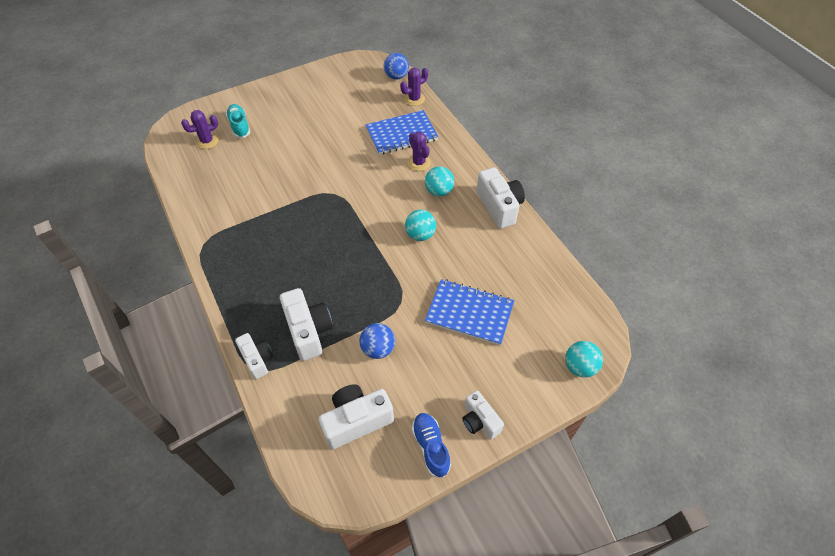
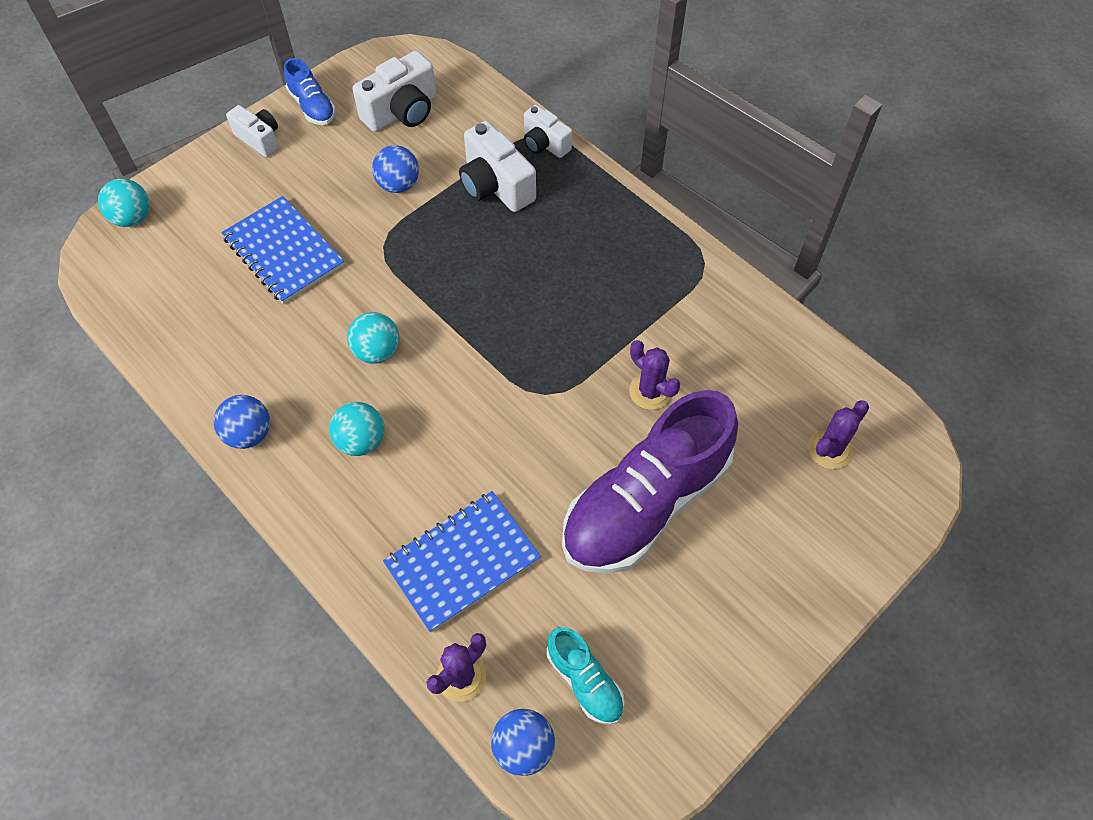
camera: 165 degrees right, 5 degrees up
turquoise shoe [226,104,250,138] -> turquoise shoe moved to [547,627,624,725]
purple cactus [407,132,431,171] -> purple cactus moved to [629,340,680,410]
blue notebook [425,279,514,345] -> blue notebook turned 45 degrees clockwise [221,196,344,304]
white camera [477,167,525,229] -> blue ball [213,395,270,449]
none -> purple shoe [562,390,738,574]

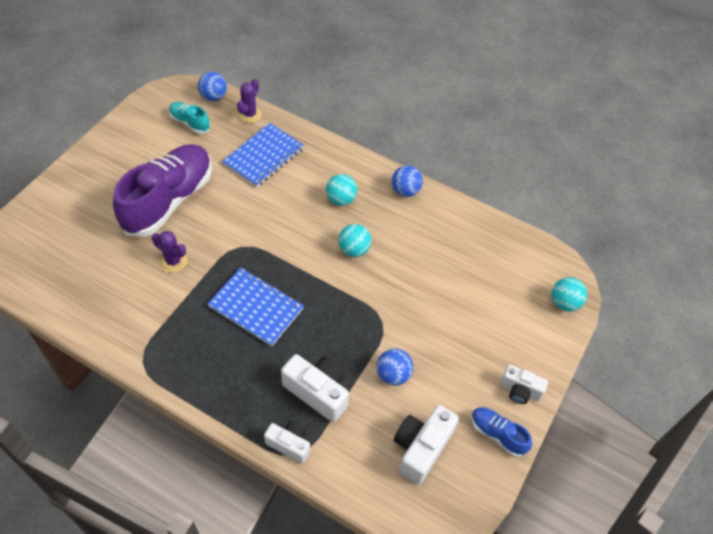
camera: 160 degrees right, 5 degrees down
blue notebook [221,196,344,304] -> blue notebook moved to [207,268,304,346]
purple cactus [808,400,869,469] -> none

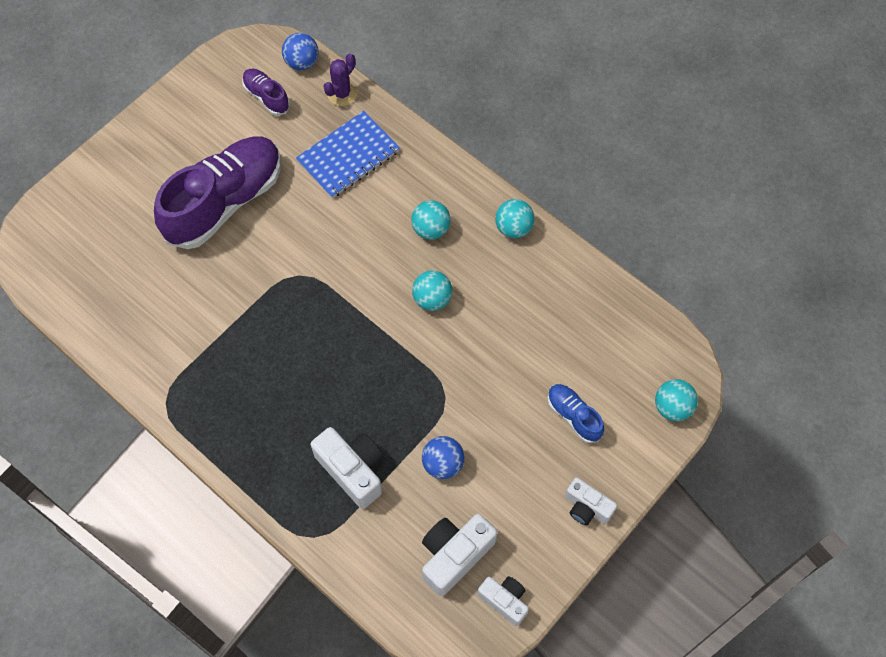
camera: 15 degrees right, 10 degrees up
purple cactus [152,231,187,273] -> none
turquoise shoe [169,102,210,134] -> purple shoe [242,69,290,116]
blue notebook [207,268,304,346] -> none
white camera [264,421,310,464] -> white camera moved to [477,576,529,626]
blue ball [391,165,423,197] -> turquoise ball [495,199,534,238]
blue shoe [471,407,532,457] -> blue shoe moved to [547,384,604,443]

